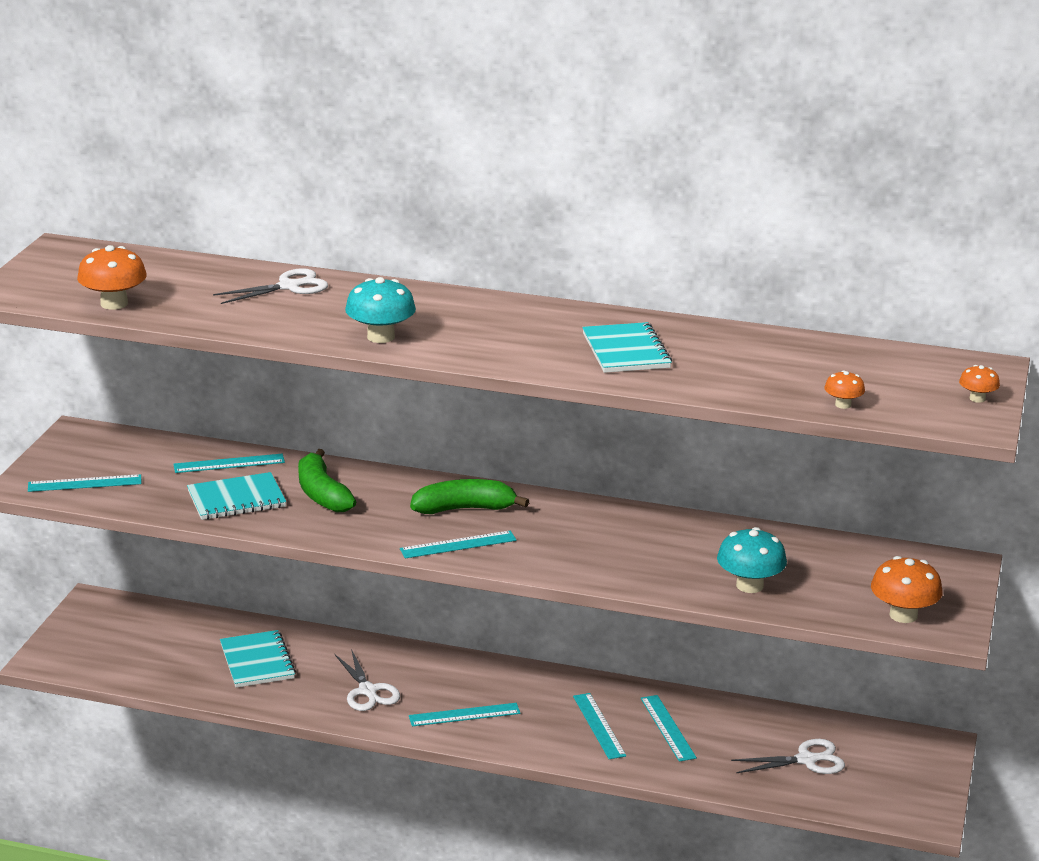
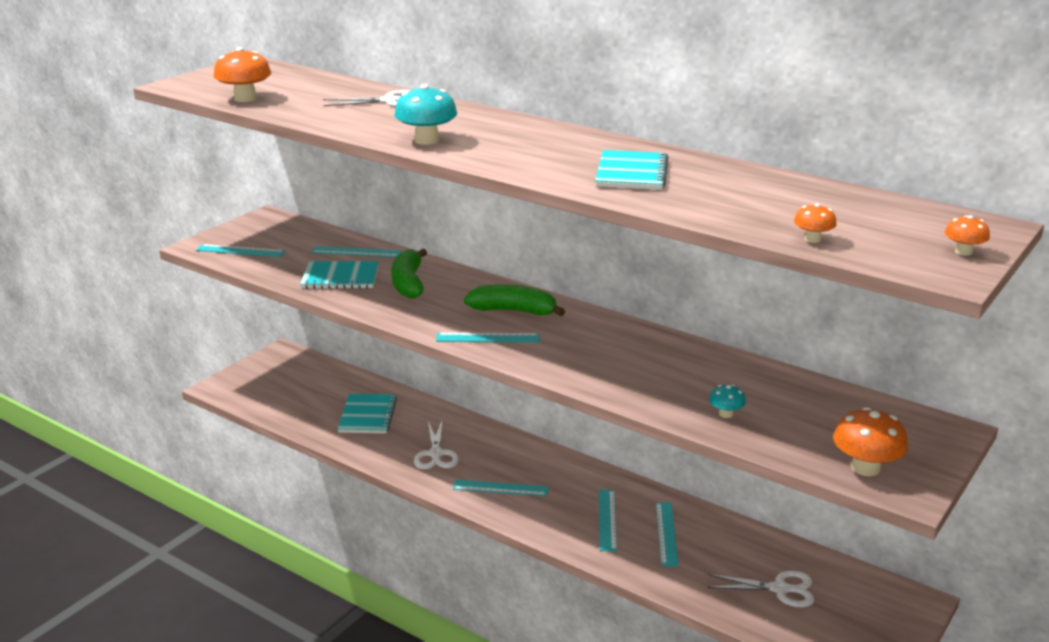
camera: 20 degrees right, 0 degrees up
turquoise mushroom [717,527,787,593] -> turquoise mushroom [709,384,746,418], size x0.54

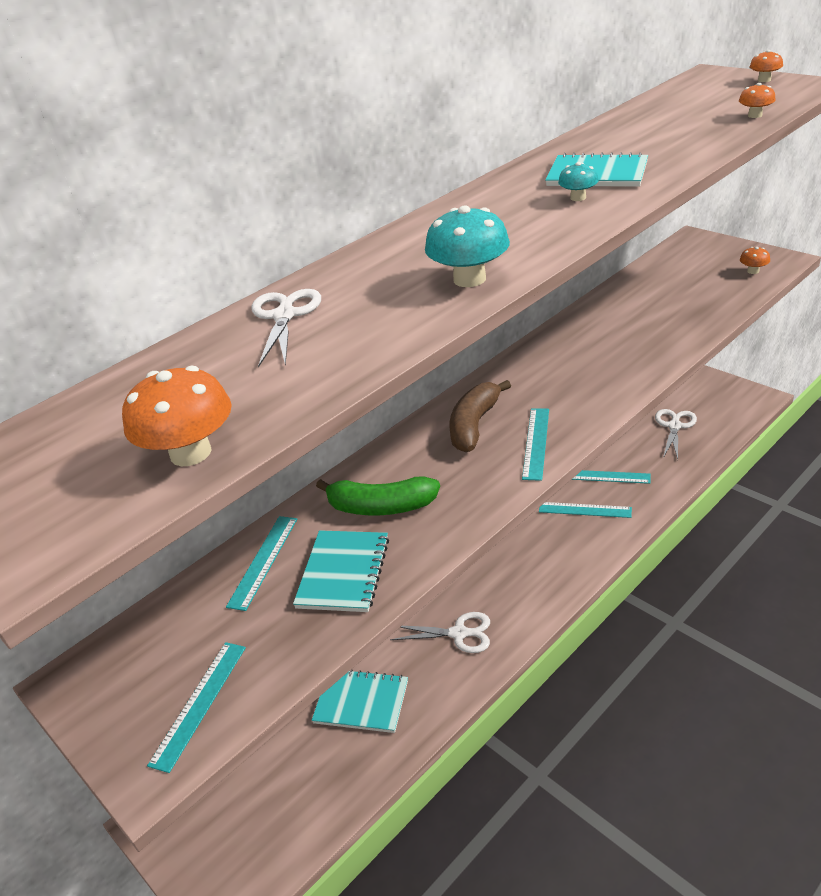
camera: 75 degrees left, 10 degrees up
turquoise ruler [453,480,548,496] -> none
green banana [464,284,565,316] -> brown banana [450,380,511,452]
turquoise mushroom [709,384,746,418] -> turquoise mushroom moved to [558,162,599,201]
orange mushroom [833,407,908,476] -> orange mushroom [740,247,770,274], size x0.54

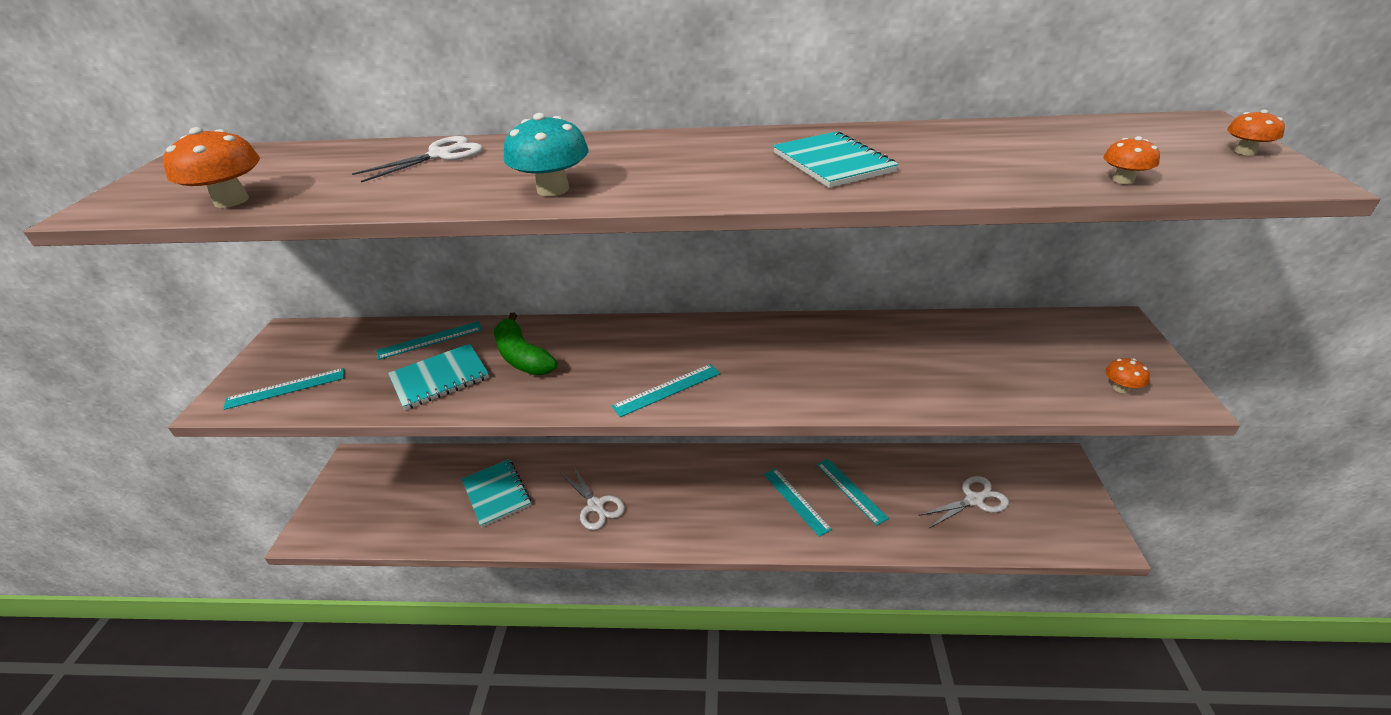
camera: 45 degrees right, 0 degrees up
brown banana [450,380,511,452] -> none
turquoise mushroom [558,162,599,201] -> none

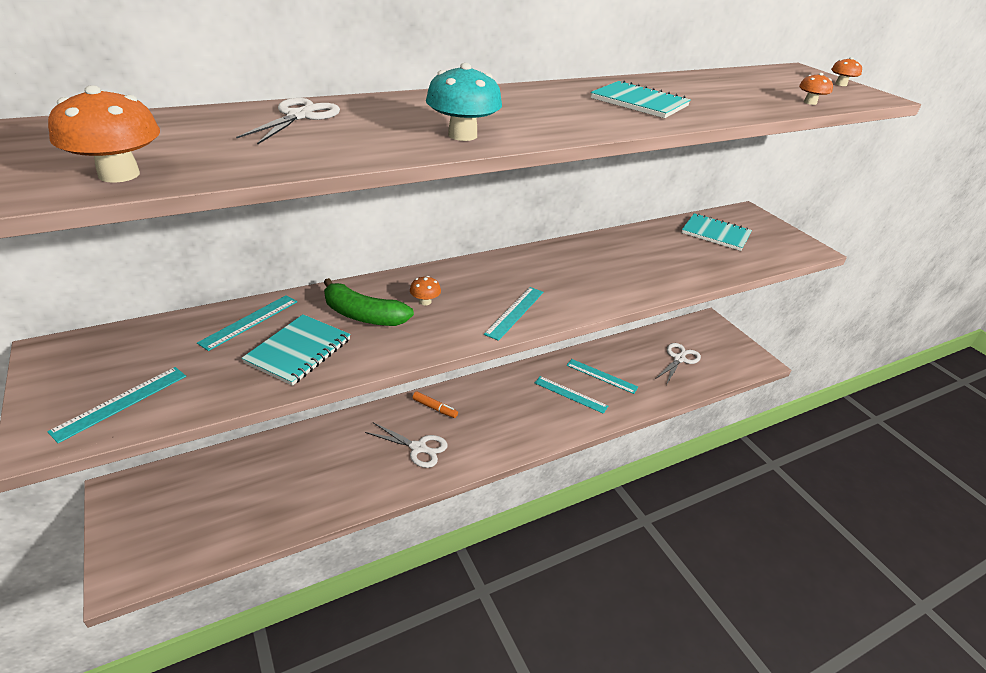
camera: 35 degrees left, 0 degrees up
turquoise notebook [462,459,531,527] -> turquoise notebook moved to [681,213,752,251]
orange mushroom [1105,358,1150,393] -> orange mushroom moved to [410,276,441,305]
none -> orange marker [412,392,458,418]

